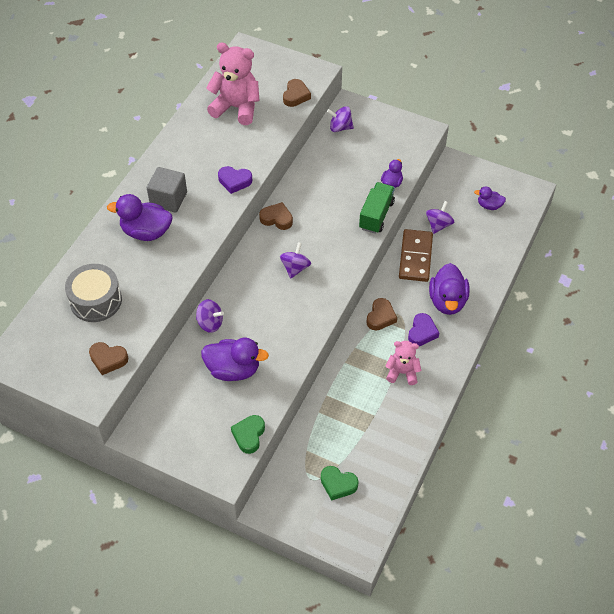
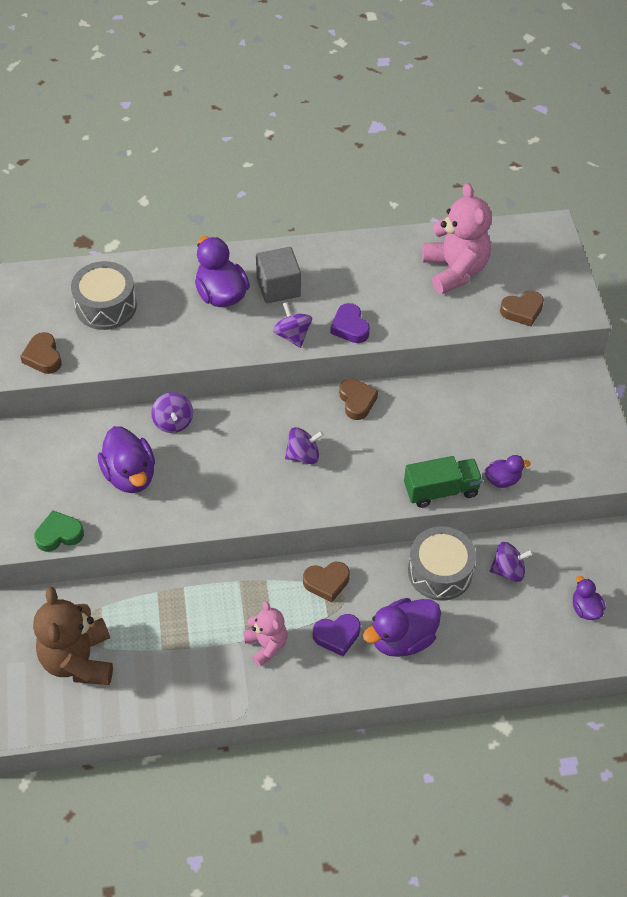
camera: 55 degrees right, 0 degrees up
green heart [321,466,359,501] -> brown teddy bear [33,587,113,685]
purple spinning top [327,106,354,132] -> purple spinning top moved to [273,302,312,348]
brown domino [399,229,433,282] -> grey drum [408,526,476,601]

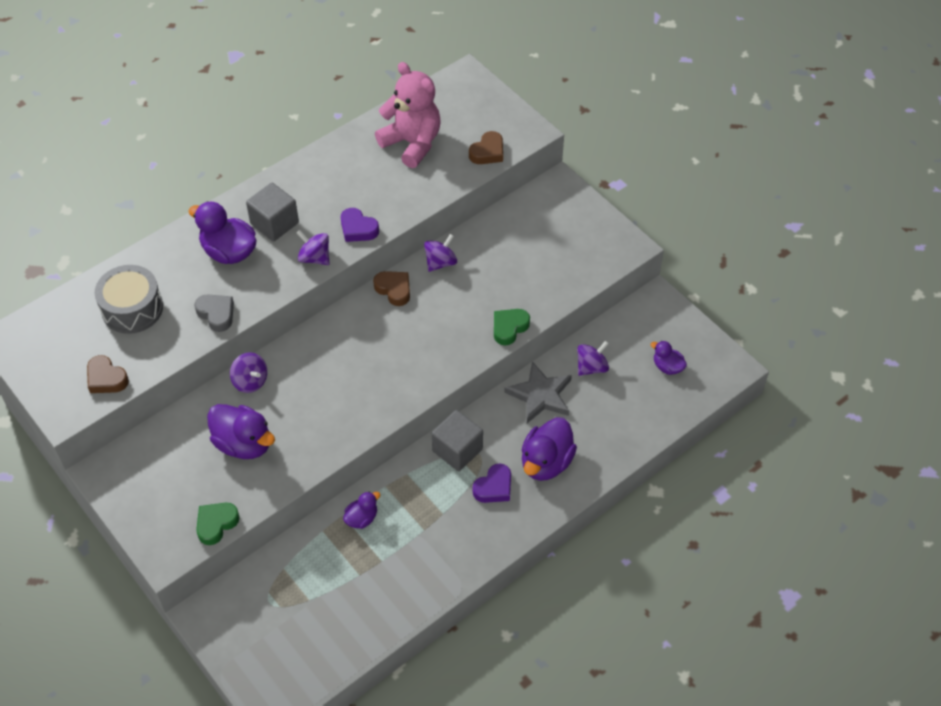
camera: 30 degrees left, 0 degrees up
brown teddy bear [33,587,113,685] -> none
pink teddy bear [243,601,287,667] -> none
purple spinning top [285,427,324,464] -> purple spinning top moved to [424,234,457,272]
brown heart [303,562,350,602] -> grey cube [432,410,483,471]
green truck [404,456,483,508] -> green heart [494,309,530,345]
grey drum [408,526,476,601] -> grey star [504,361,572,423]
purple duck [485,455,531,488] -> purple duck moved to [343,491,380,529]
none -> grey heart [195,294,234,332]

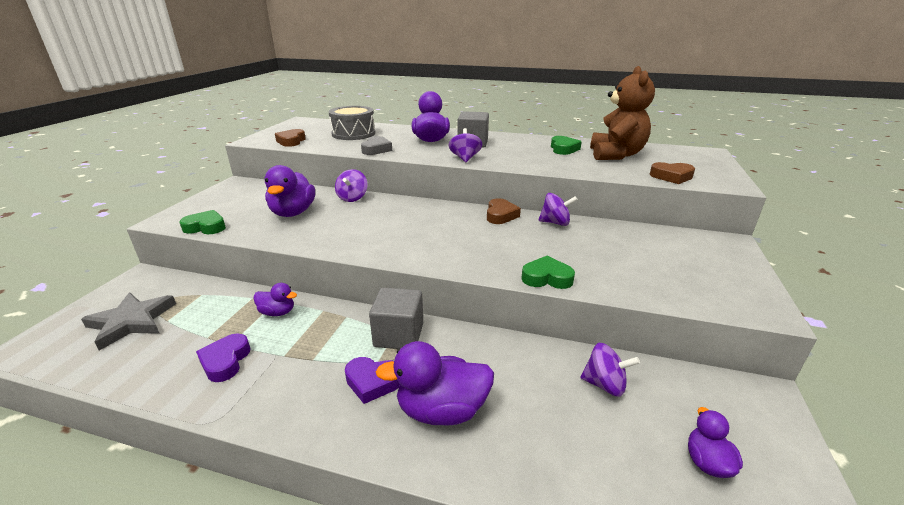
camera: 55 degrees right, 25 degrees down
purple heart [341,208,379,242] -> purple heart moved to [196,333,251,382]
pink teddy bear [375,62,441,168] -> brown teddy bear [590,66,655,160]
grey star [504,361,572,423] -> grey star moved to [81,293,176,350]
none -> green heart [551,136,582,155]

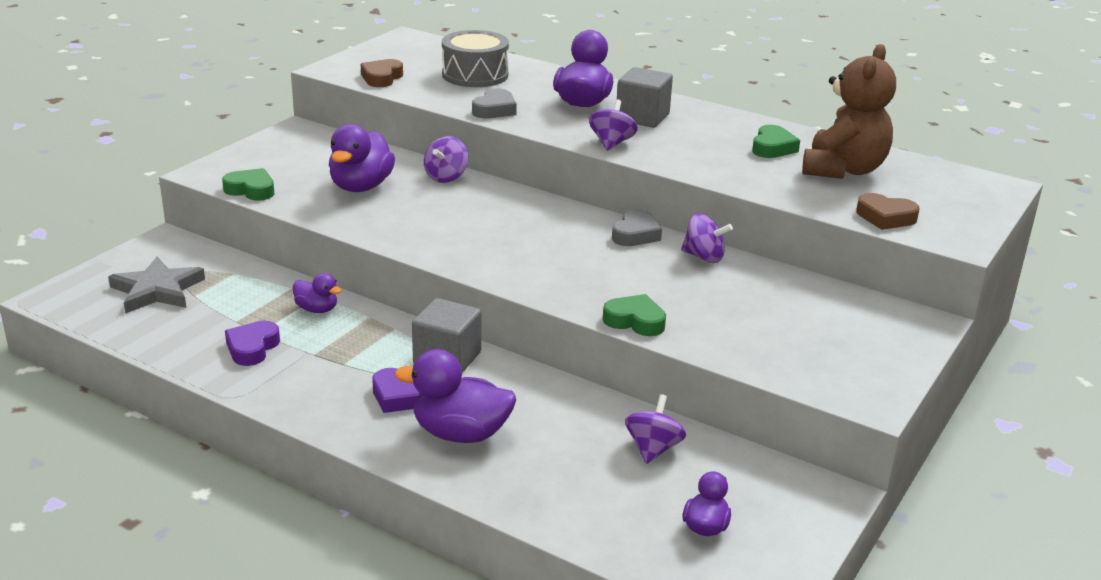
camera: 15 degrees right, 0 degrees up
brown heart [487,198,521,224] -> grey heart [612,209,662,246]
purple spinning top [580,343,640,397] -> purple spinning top turned 105 degrees counterclockwise [625,394,686,464]

